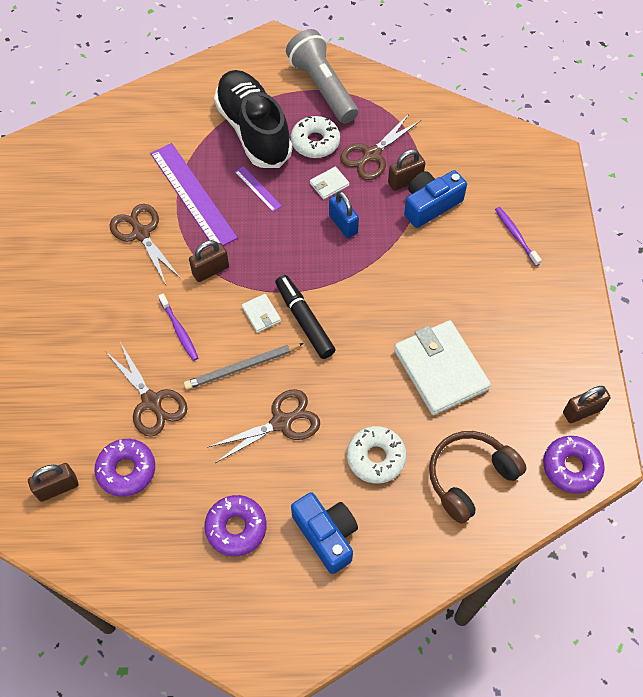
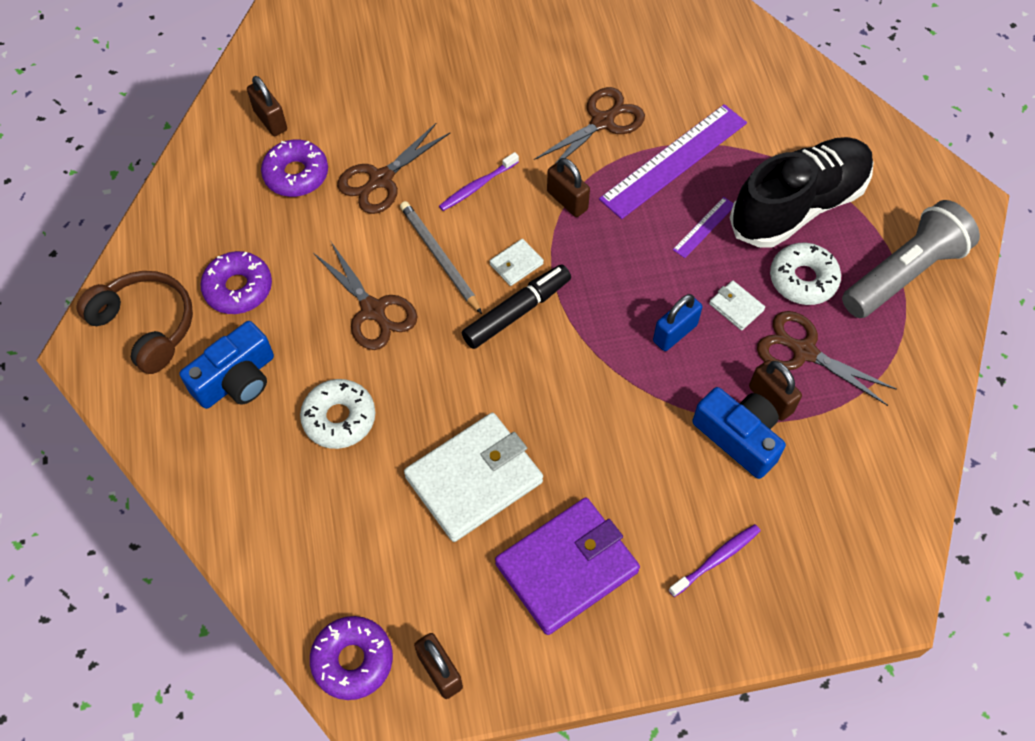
camera: 80 degrees right, 0 degrees up
brown headphones [429,431,526,524] -> brown headphones moved to [77,271,193,374]
none -> purple wallet [495,497,640,635]

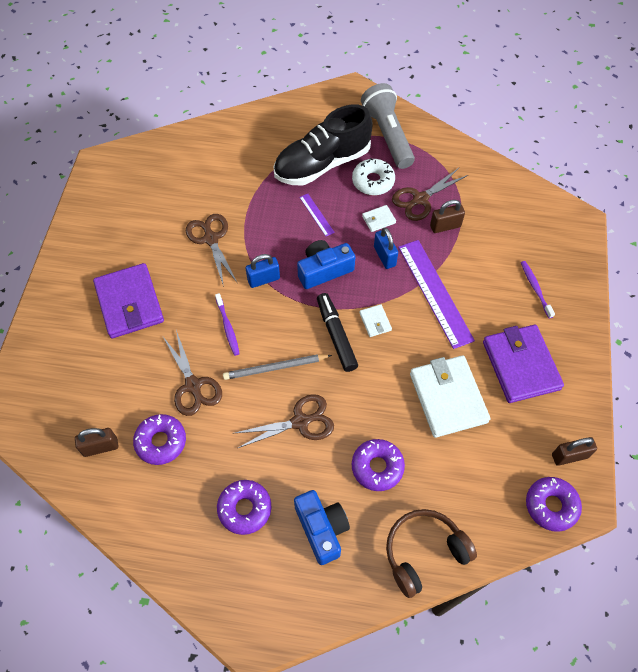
camera: 70 degrees left, 0 degrees up
brown headphones [77,271,193,374] -> brown headphones moved to [386,509,477,598]
white donut [300,379,375,449] -> purple donut [352,439,405,491]
white wallet [490,239,544,286] -> white wallet moved to [359,304,392,337]
brown padlock [547,158,590,217] -> blue padlock [246,254,280,288]
purple ruler [599,104,747,219] -> purple ruler moved to [398,240,475,349]
blue camera [692,387,786,479] -> blue camera moved to [297,240,355,289]
black shoe [729,137,873,248] -> black shoe turned 105 degrees counterclockwise [273,104,373,185]
none -> purple wallet [93,263,164,338]

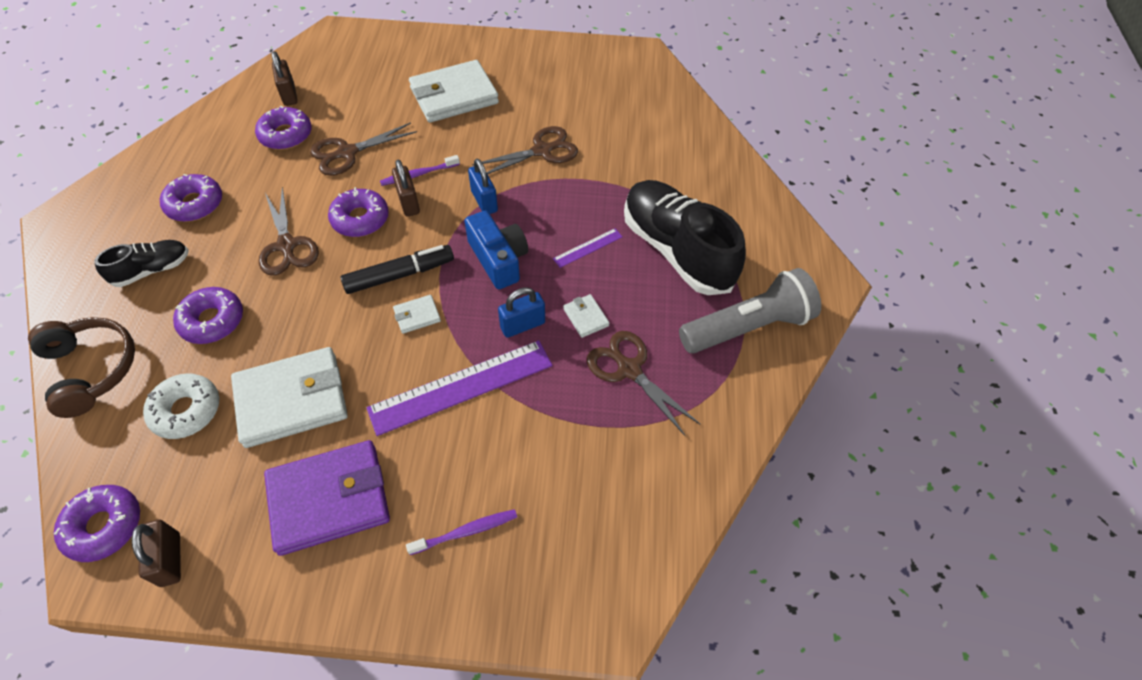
camera: 85 degrees right, 5 degrees down
purple wallet [93,263,164,338] -> white wallet [409,60,499,123]
grey pencil [223,354,332,380] -> purple donut [328,187,389,237]
blue camera [294,490,350,565] -> black shoe [94,240,189,287]
white donut [352,158,395,195] -> white donut moved to [143,373,219,439]
brown padlock [430,200,465,233] -> brown padlock moved to [392,160,420,217]

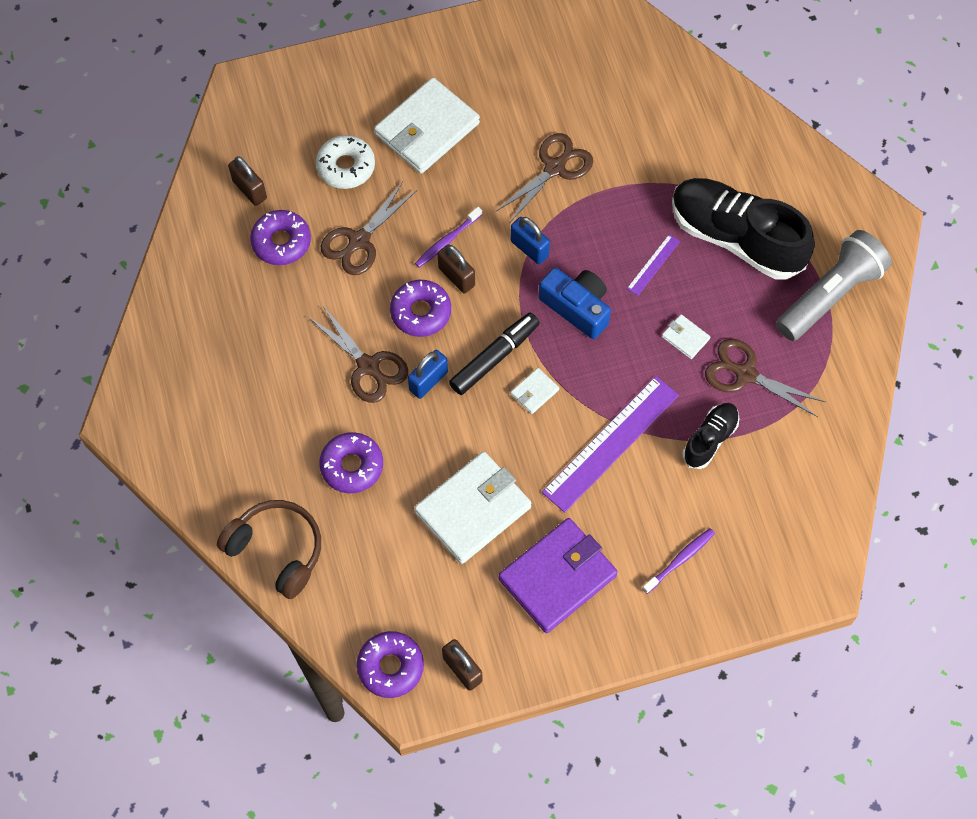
camera: 20 degrees left, 10 degrees up
black shoe [94,240,189,287] -> black shoe moved to [683,403,739,469]
white donut [143,373,219,439] -> white donut moved to [316,135,375,189]
purple donut [160,174,222,222] -> none
blue padlock [498,287,545,338] -> blue padlock moved to [408,350,448,399]

